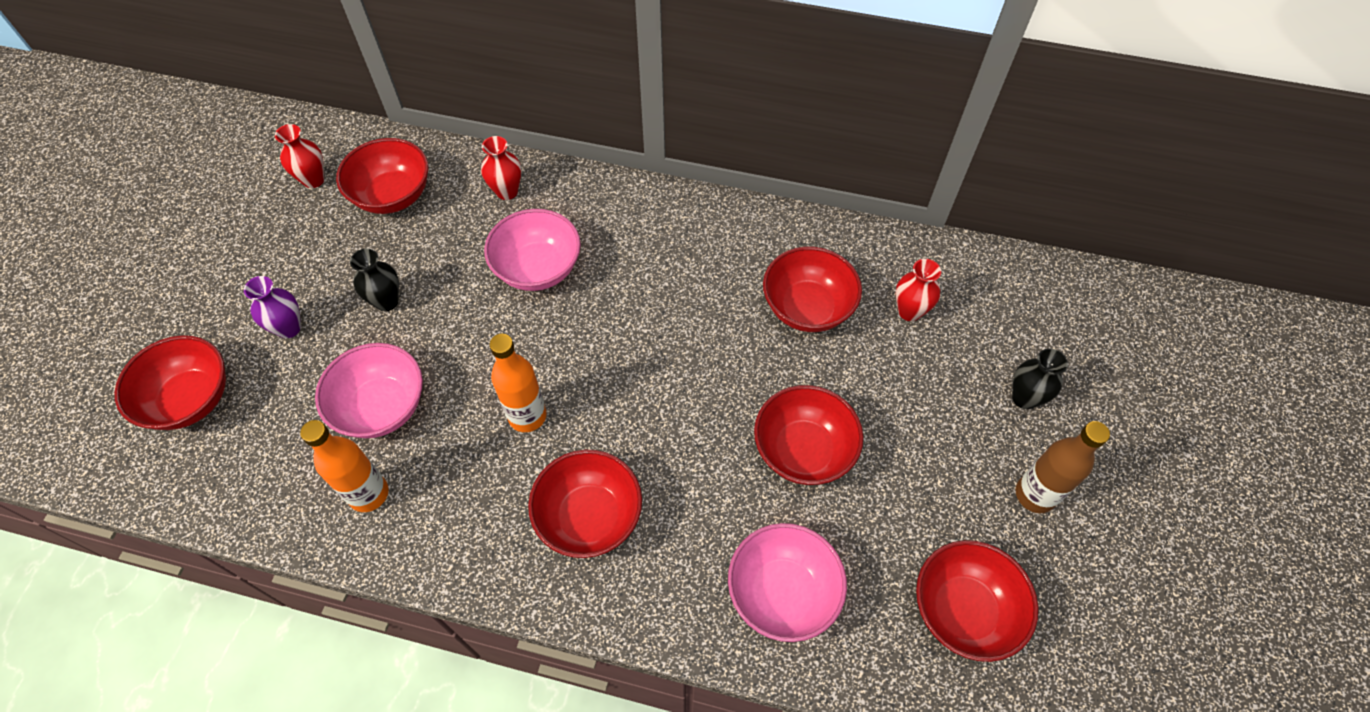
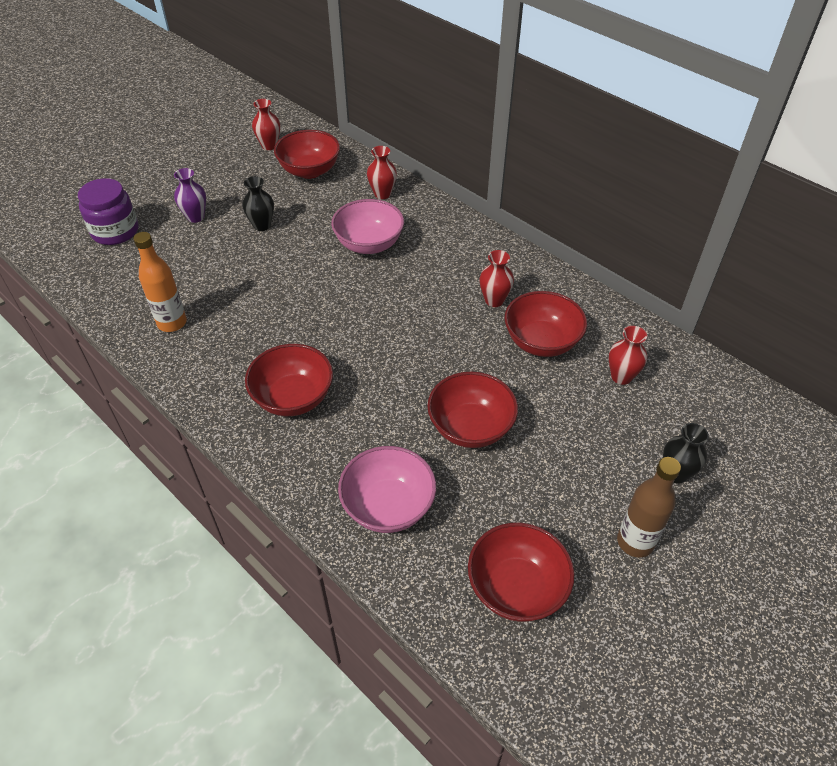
camera: 30 degrees right, 10 degrees down
red bowl [115,335,226,430] -> purple jar [78,178,139,245]
pink bowl [315,343,423,438] -> none
orange bottle [490,334,547,432] -> none
none -> red vase [479,250,514,307]

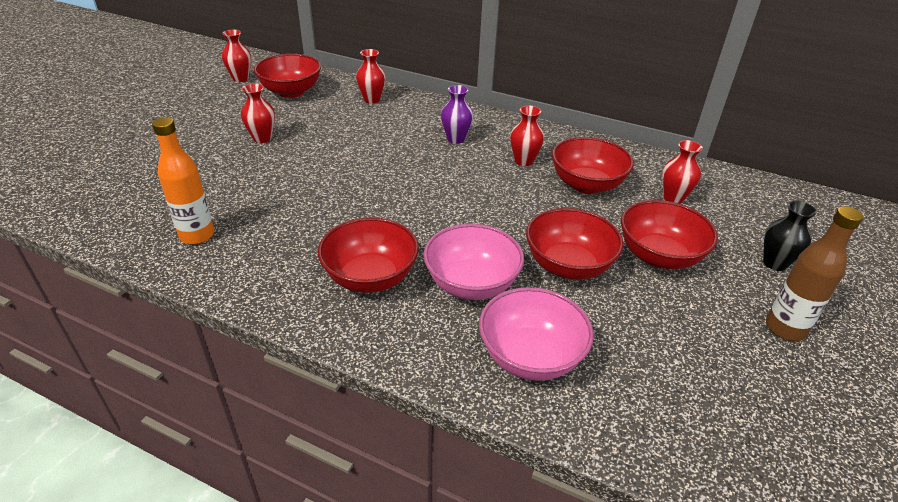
camera: 20 degrees left, 10 degrees down
purple jar [78,178,139,245] -> none
purple vase [174,168,206,223] -> purple vase moved to [441,85,473,144]
black vase [242,176,274,231] -> red vase [241,84,275,143]
pink bowl [331,199,404,254] -> pink bowl moved to [423,224,524,300]
red bowl [468,523,574,622] -> red bowl moved to [621,200,718,269]

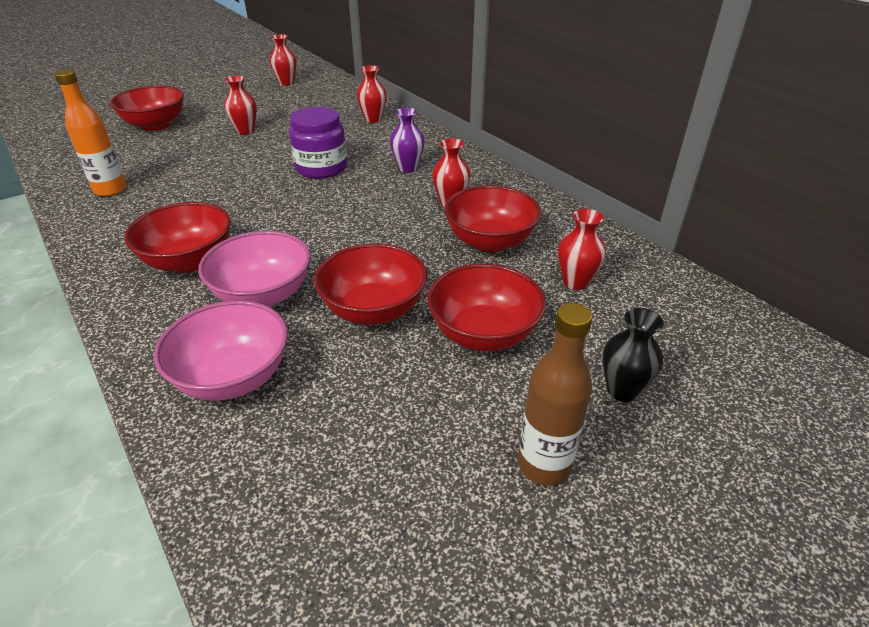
camera: 30 degrees right, 0 degrees up
red bowl [254,54,321,98] -> red bowl moved to [110,85,184,131]
none -> purple jar [289,107,347,179]

